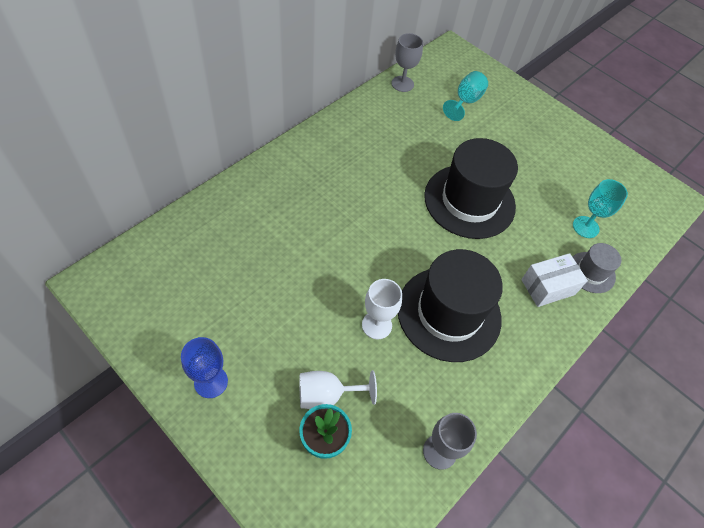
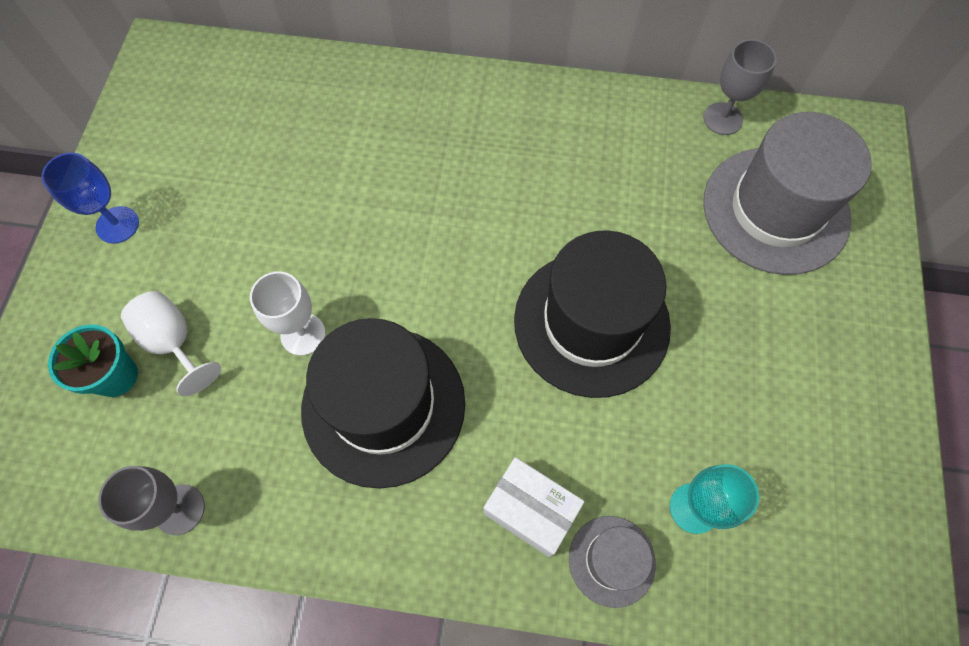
camera: 60 degrees right, 10 degrees up
turquoise goblet [443,71,488,121] -> grey hat [703,112,872,275]

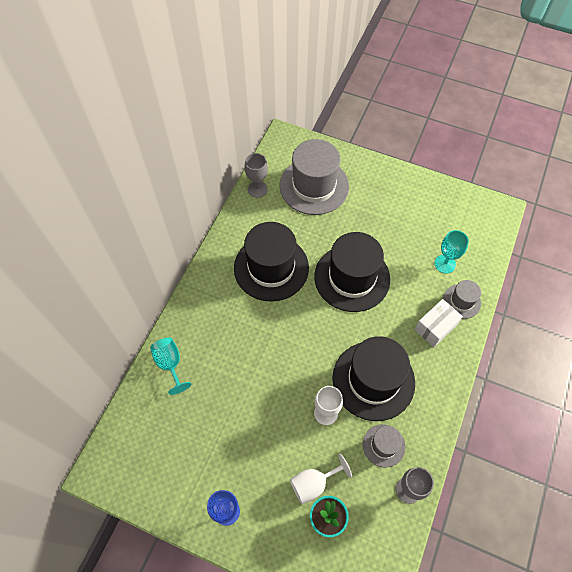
camera: 75 degrees left, 5 degrees down
none -> turquoise goblet [150,338,191,395]
none -> black hat [234,222,309,302]
none -> grey hat [363,424,405,467]

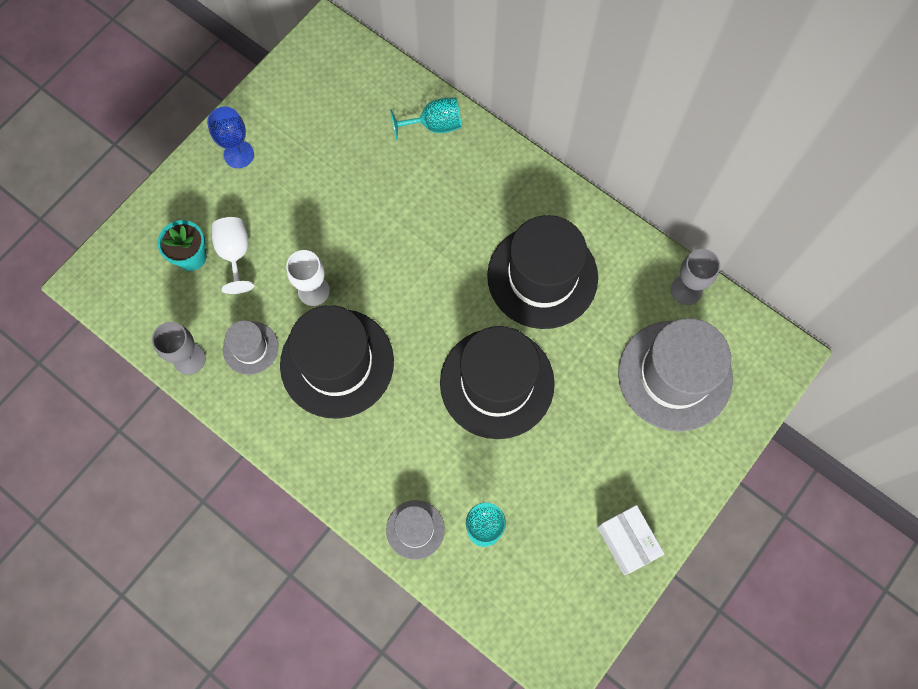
camera: 105 degrees right, 10 degrees up
white box [415,299,463,347] -> white box moved to [597,505,664,575]

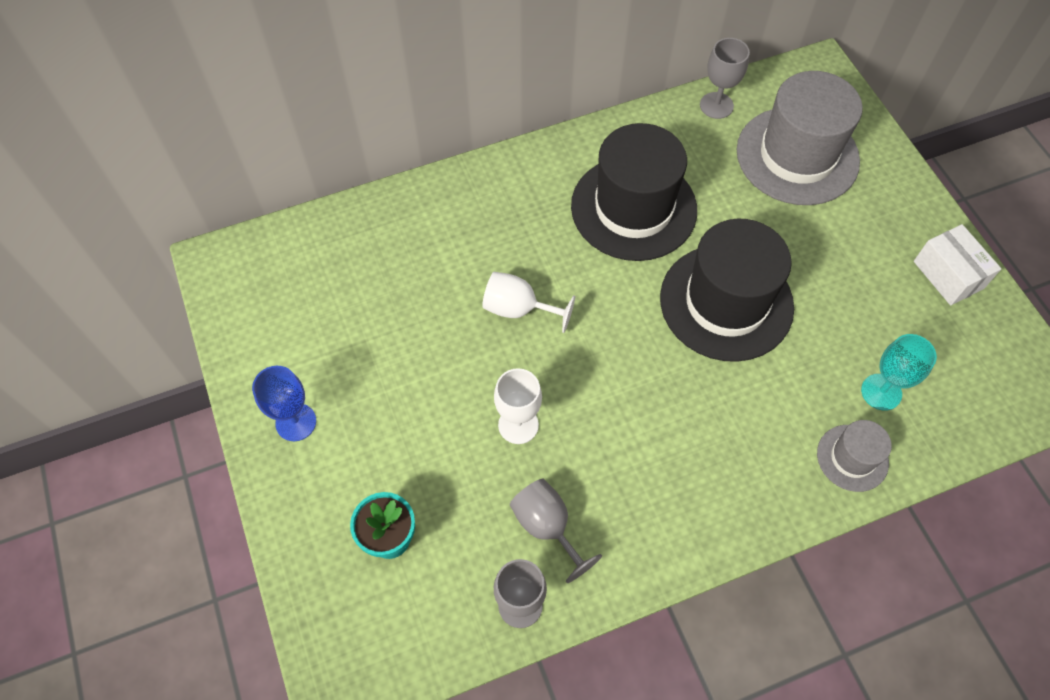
camera: 60 degrees left, 10 degrees down
white goblet [212,217,254,294] -> white goblet moved to [482,272,575,333]
grey hat [223,320,278,375] -> grey goblet [510,479,602,583]
black hat [280,305,394,418] -> none
turquoise goblet [390,97,462,140] -> none
white box [597,505,664,575] -> white box turned 60 degrees clockwise [914,224,1002,306]

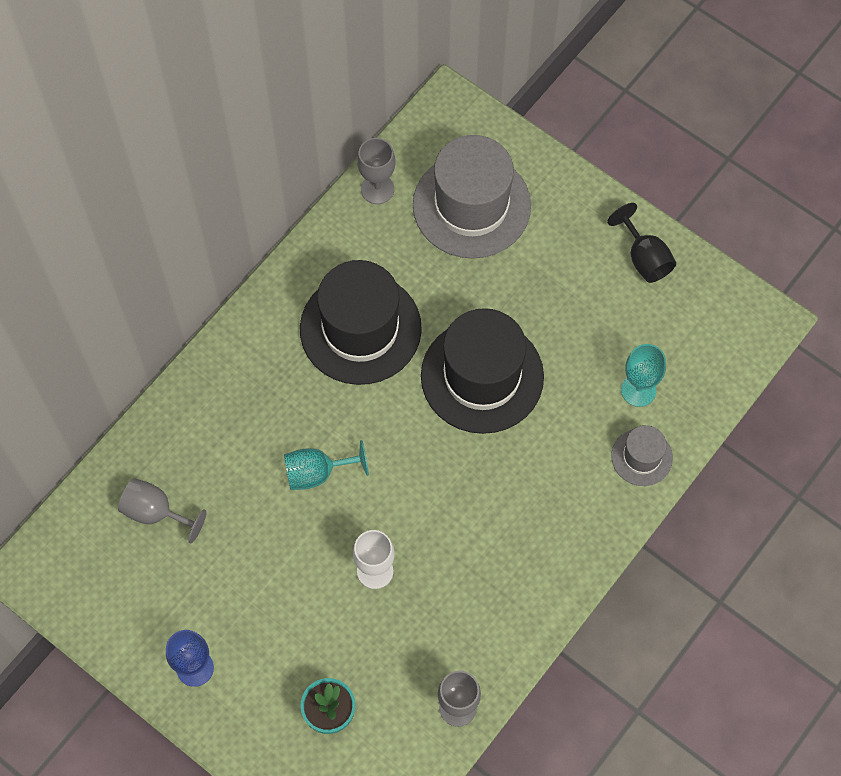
camera: 30 degrees left, 5 degrees up
white goblet [482,272,575,333] -> turquoise goblet [284,440,369,490]
grey goblet [510,479,602,583] -> grey goblet moved to [118,478,207,543]
white box [914,224,1002,306] -> black goblet [607,203,676,283]

